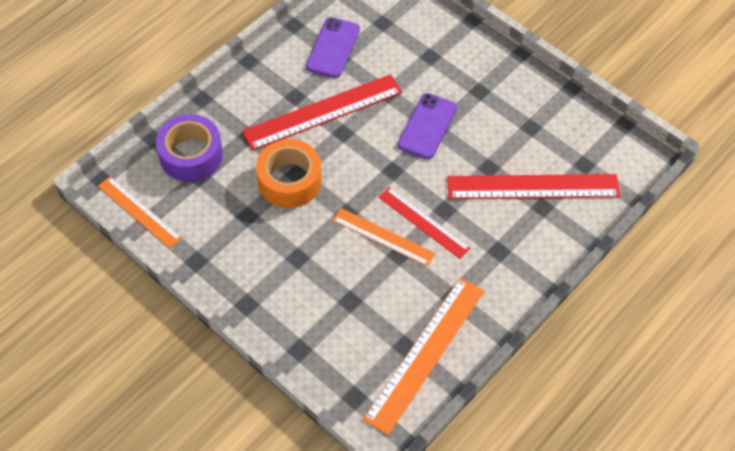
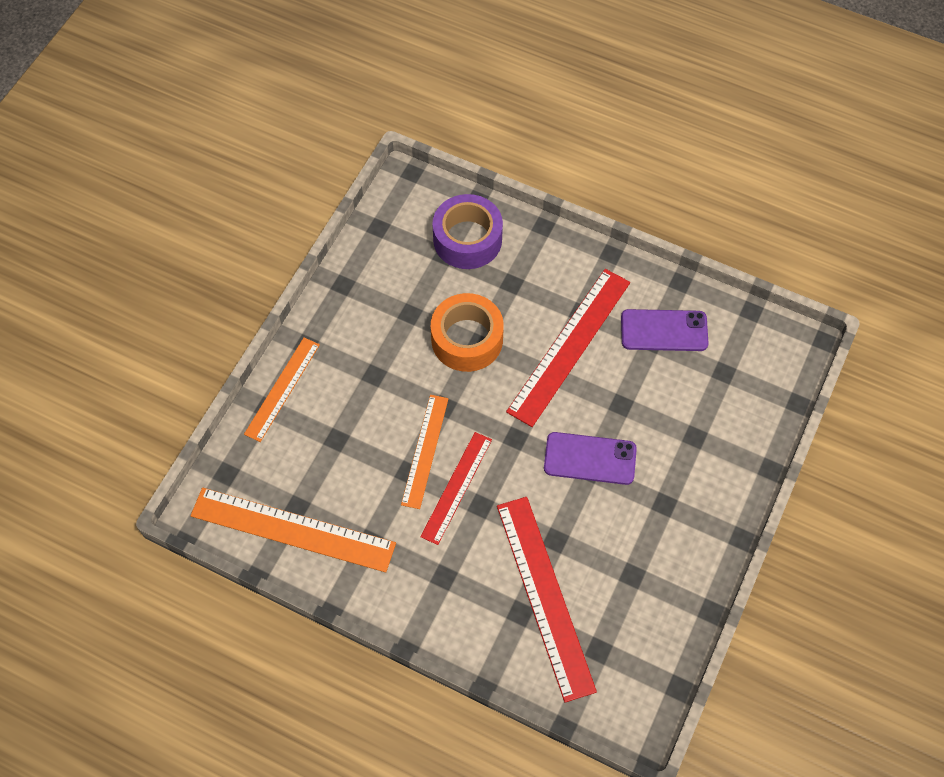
camera: 75 degrees right, 5 degrees up
orange ruler [98,176,182,249] -> orange ruler moved to [244,338,320,442]
red ruler [242,74,402,151] -> red ruler turned 75 degrees clockwise [506,269,630,427]

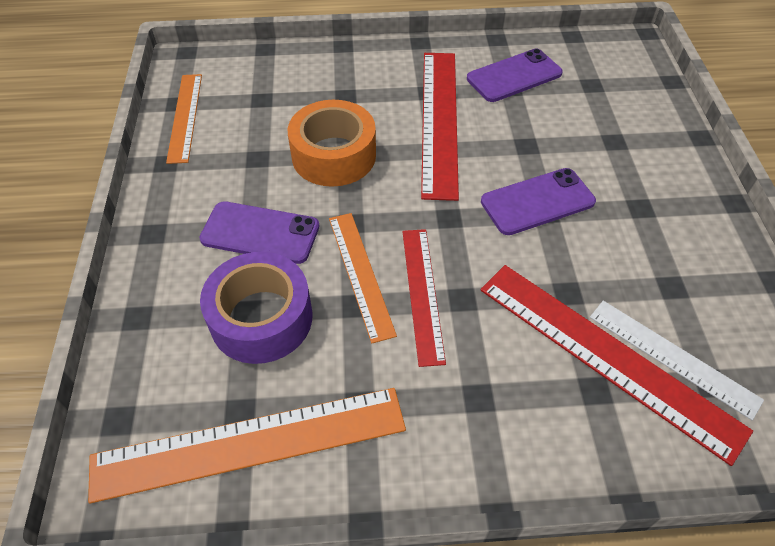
camera: 30 degrees left, 10 degrees down
orange ruler [244,338,320,442] -> orange ruler moved to [166,74,202,164]
purple tape [432,194,503,269] -> purple tape moved to [200,252,312,364]
none -> purple phone [199,201,319,264]
none -> white ruler [590,301,764,420]

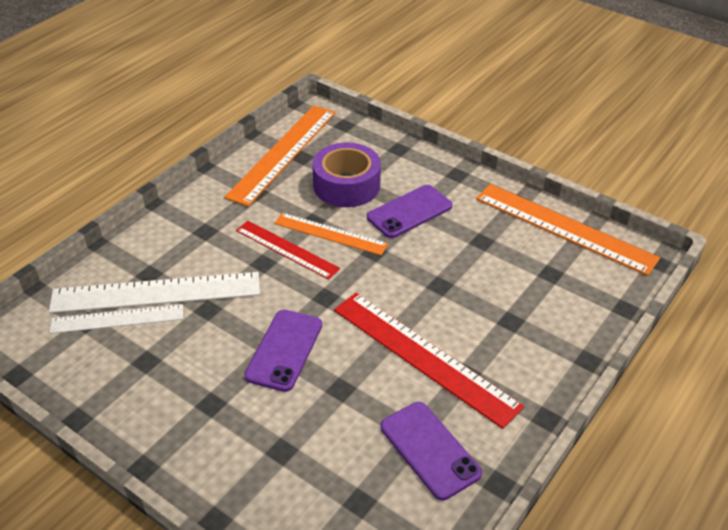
camera: 130 degrees right, 10 degrees down
orange ruler [166,74,202,164] -> orange ruler [476,184,660,276], size x1.63
orange tape [288,100,376,187] -> none
purple phone [467,49,563,102] -> purple phone turned 45 degrees counterclockwise [381,402,482,500]
red ruler [480,265,753,466] -> white ruler [49,272,260,313]

